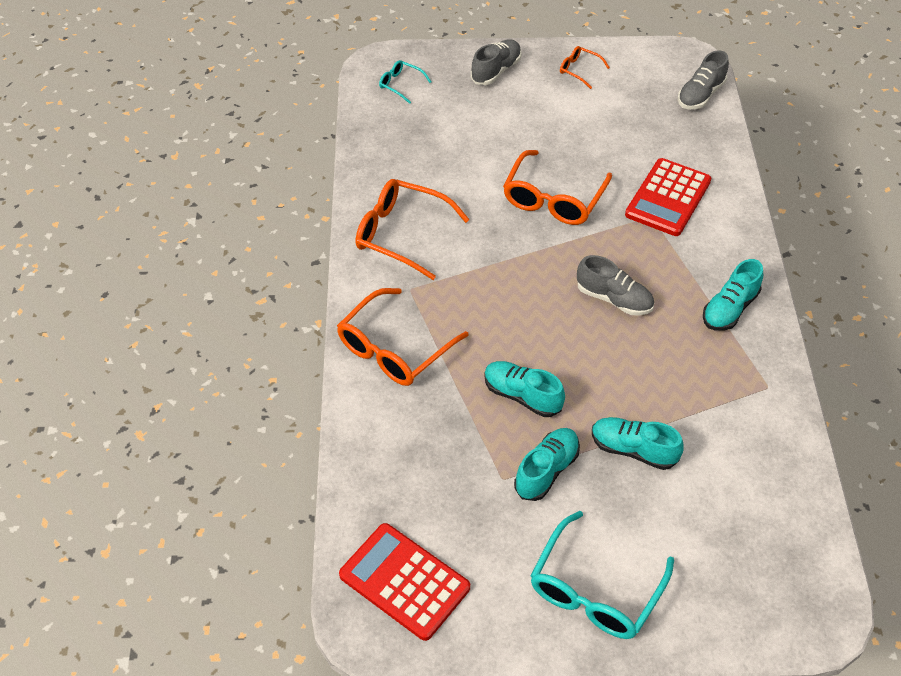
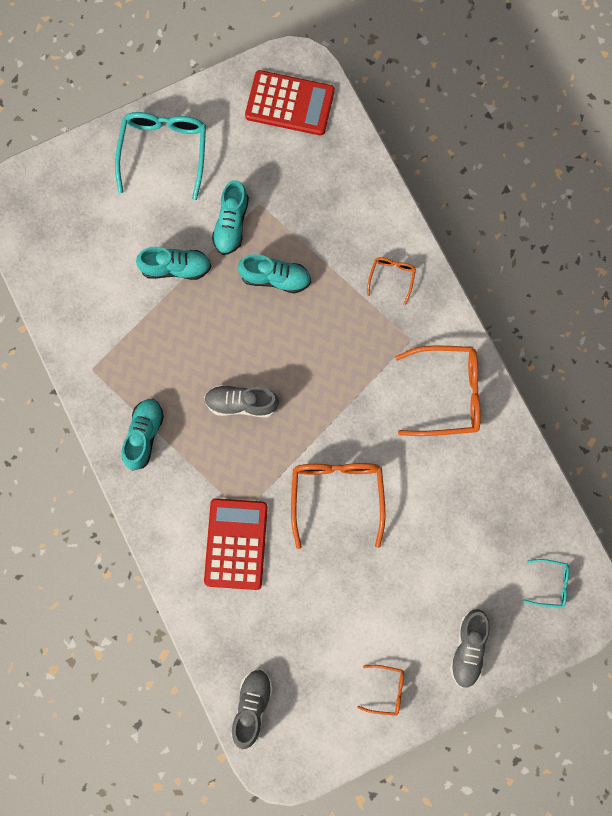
camera: 155 degrees right, 25 degrees up
orange glasses [337,288,469,386] -> orange glasses [367,257,416,305], size x0.49

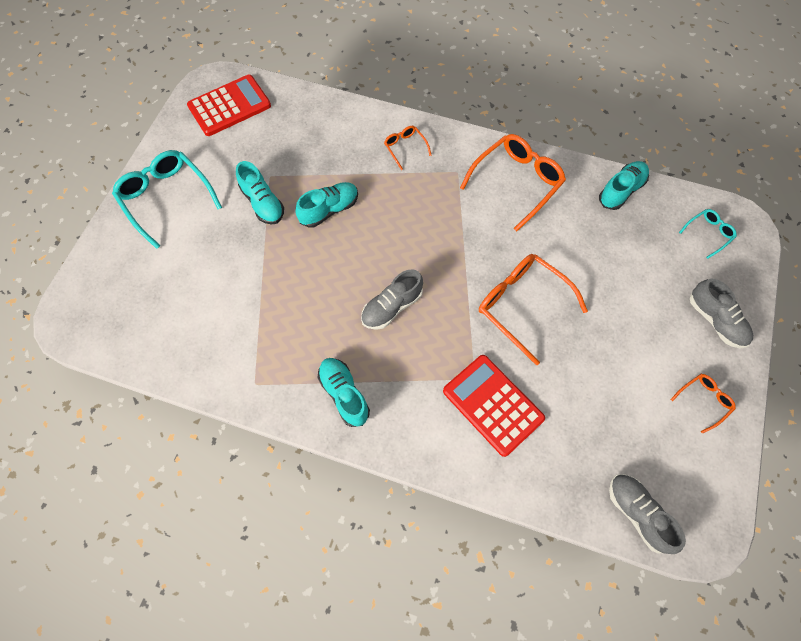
camera: 45 degrees left, 10 degrees down
turquoise shoe [136,247,211,280] -> turquoise shoe moved to [599,161,649,210]

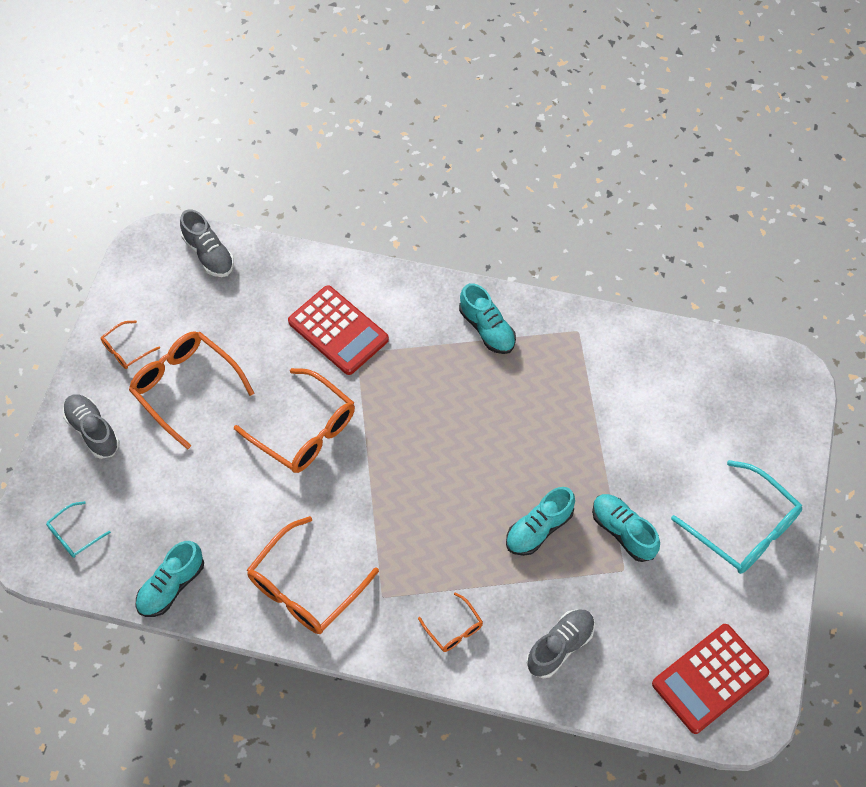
camera: 175 degrees right, 5 degrees down
grey shoe [361,269,423,330] -> grey shoe moved to [526,609,595,679]
none -> orange glasses [129,331,254,450]

